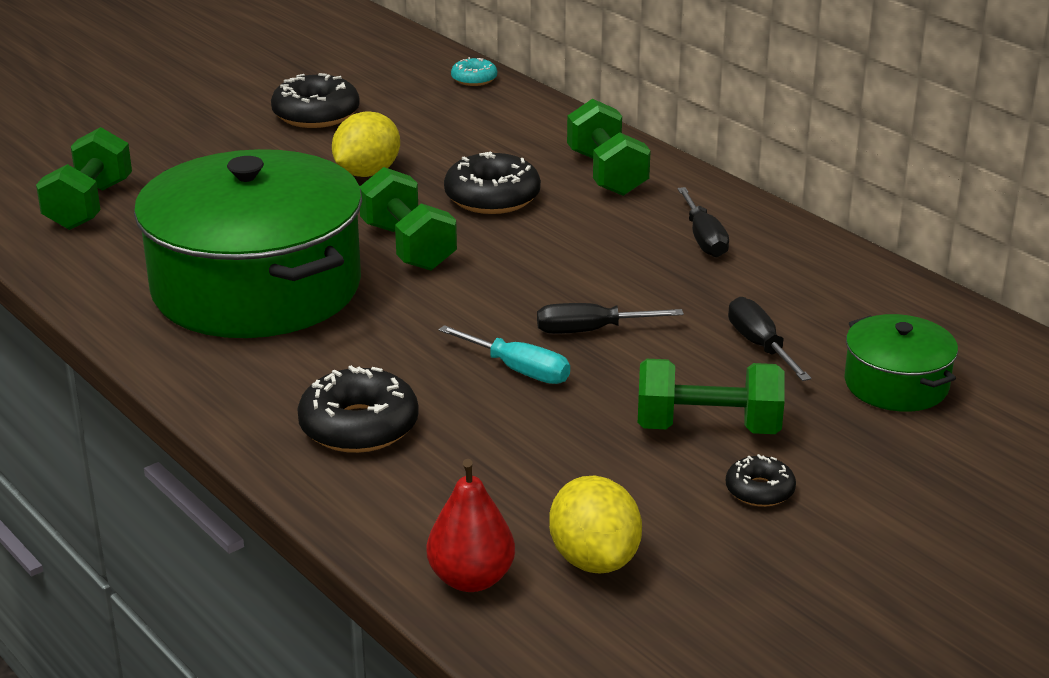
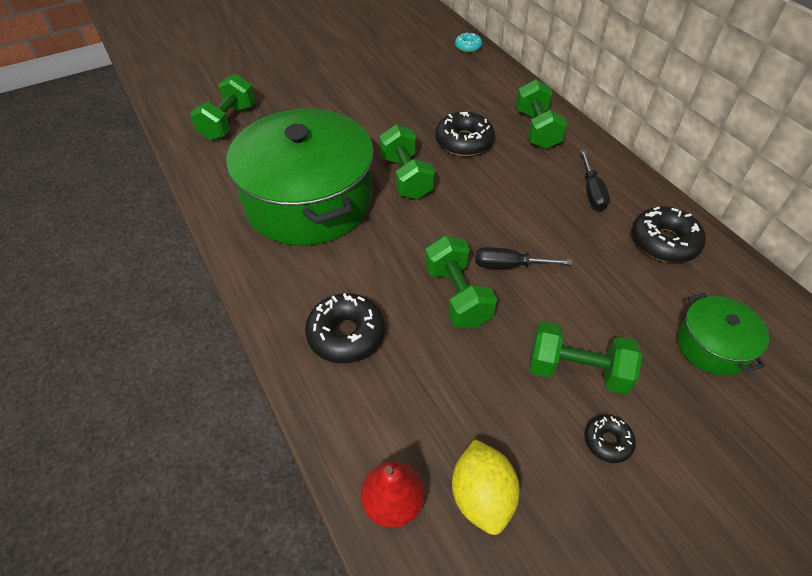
camera: 10 degrees right, 20 degrees up
black donut [271,73,360,128] -> black donut moved to [632,206,706,263]
yellow lemon [332,111,400,177] -> none
turquoise screwdriver [438,325,570,384] -> green dumbbell [425,236,497,328]
black screwdriver [728,297,811,381] -> none

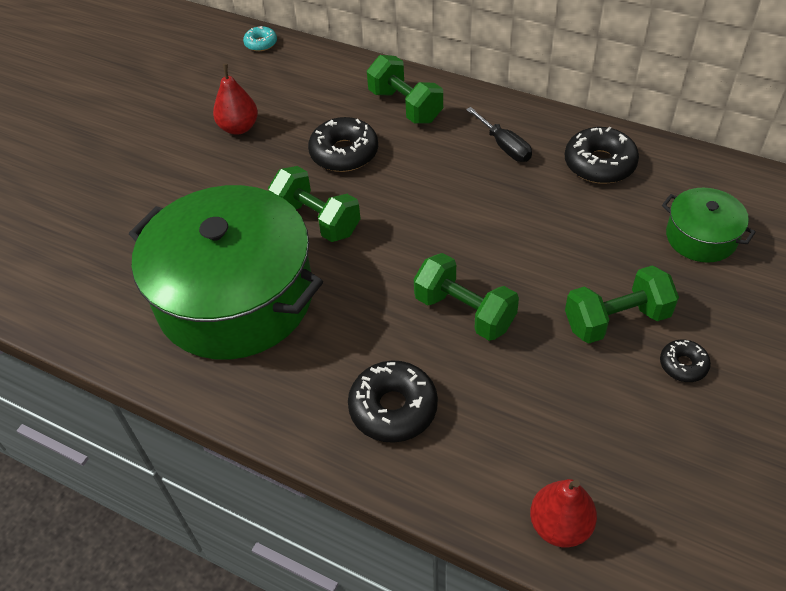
camera: 30 degrees left, 0 degrees up
green dumbbell [190,74,256,141] -> none
yellow lemon [452,439,520,535] -> none
black screwdriver [475,247,572,269] -> none
none -> red pear [213,64,258,135]

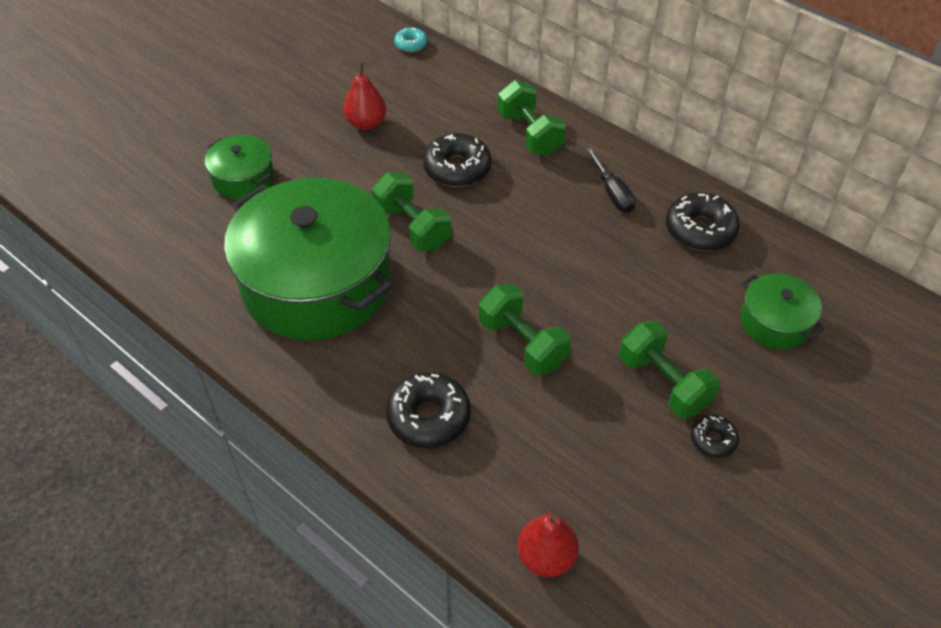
camera: 10 degrees right, 0 degrees up
green dumbbell [565,265,679,343] -> green dumbbell turned 60 degrees clockwise [619,321,720,419]
none -> green pot [205,135,274,200]

